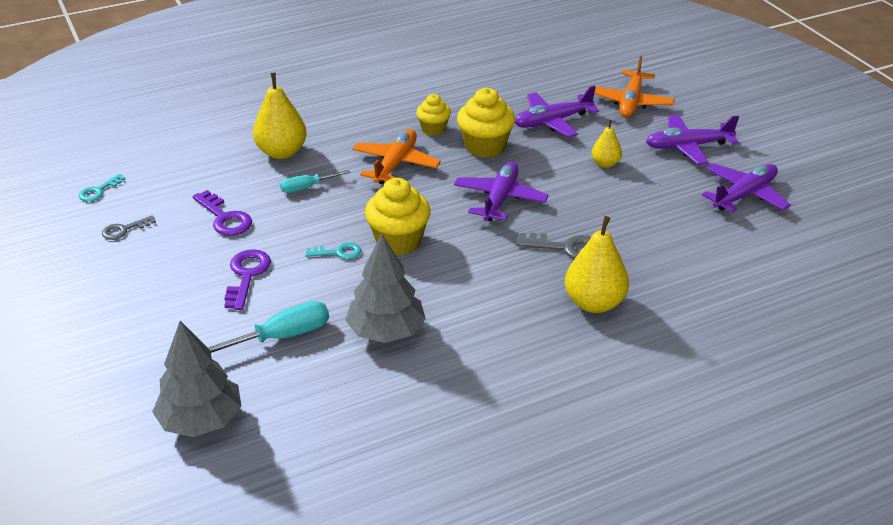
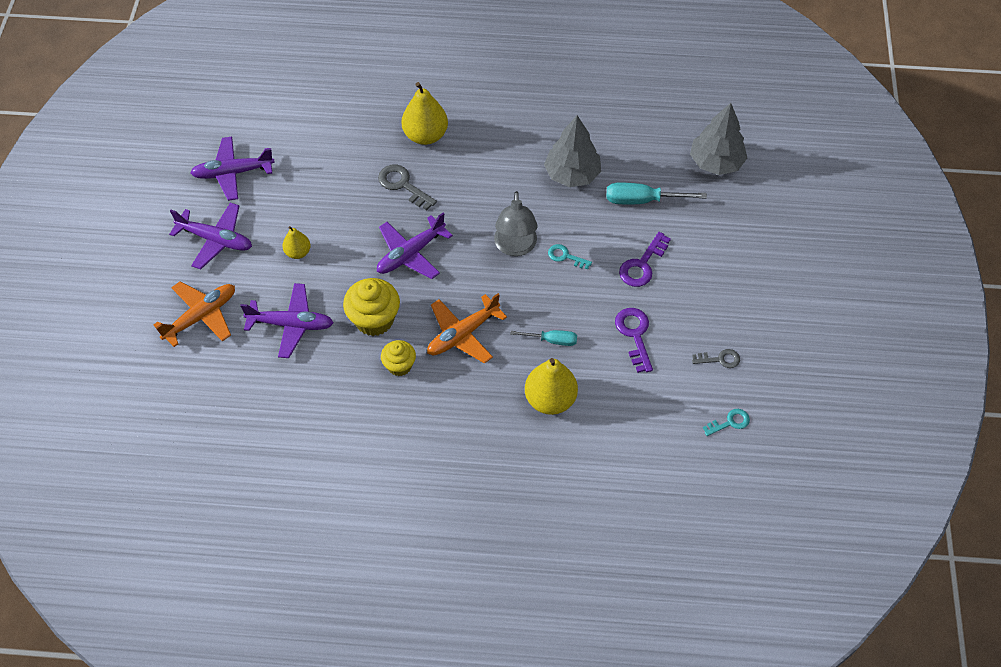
camera: 150 degrees left, 20 degrees up
yellow cupcake [365,178,431,255] -> grey lamp [494,191,538,256]

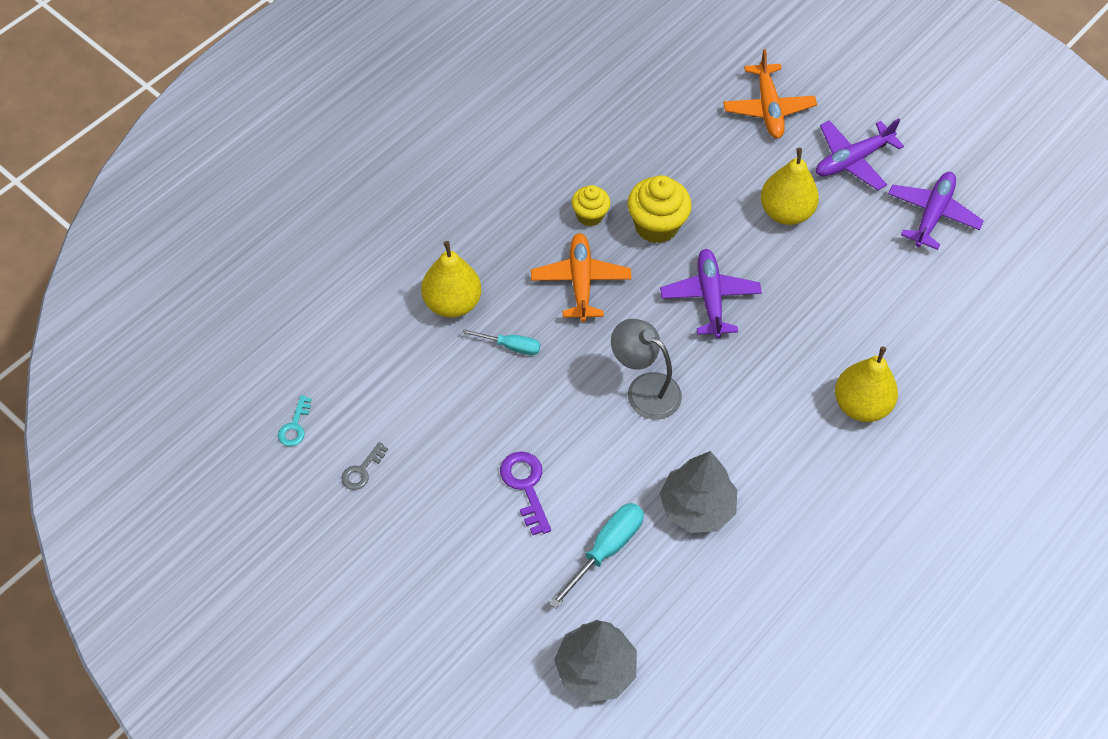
camera: 125 degrees right, 0 degrees up
purple plane [240,283,333,358] -> none
yellow pear [283,226,311,259] -> yellow pear [761,148,819,225], size x1.78
grey key [378,164,437,210] -> none
turquoise screwdriver [510,330,577,346] -> turquoise screwdriver turned 120 degrees counterclockwise [462,329,540,355]
turquoise key [548,244,592,269] -> none
purple key [615,308,653,373] -> none

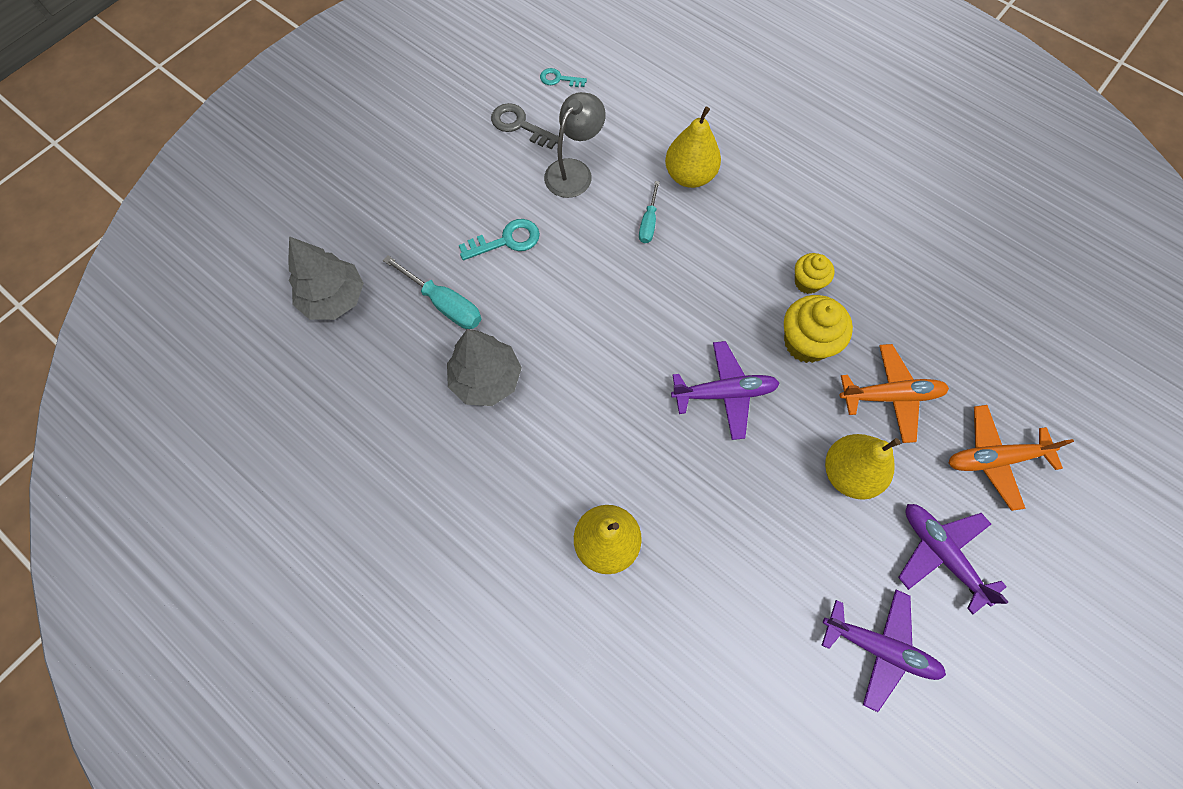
camera: 90 degrees right, 10 degrees up
grey key [341,442,388,490] -> grey key [491,103,559,150], size x1.58
purple key [500,452,551,535] -> turquoise key [459,219,540,260]
orange plane [531,233,632,322] -> orange plane moved to [840,344,949,443]
grey lamp [611,319,682,419] -> grey lamp moved to [544,92,606,198]

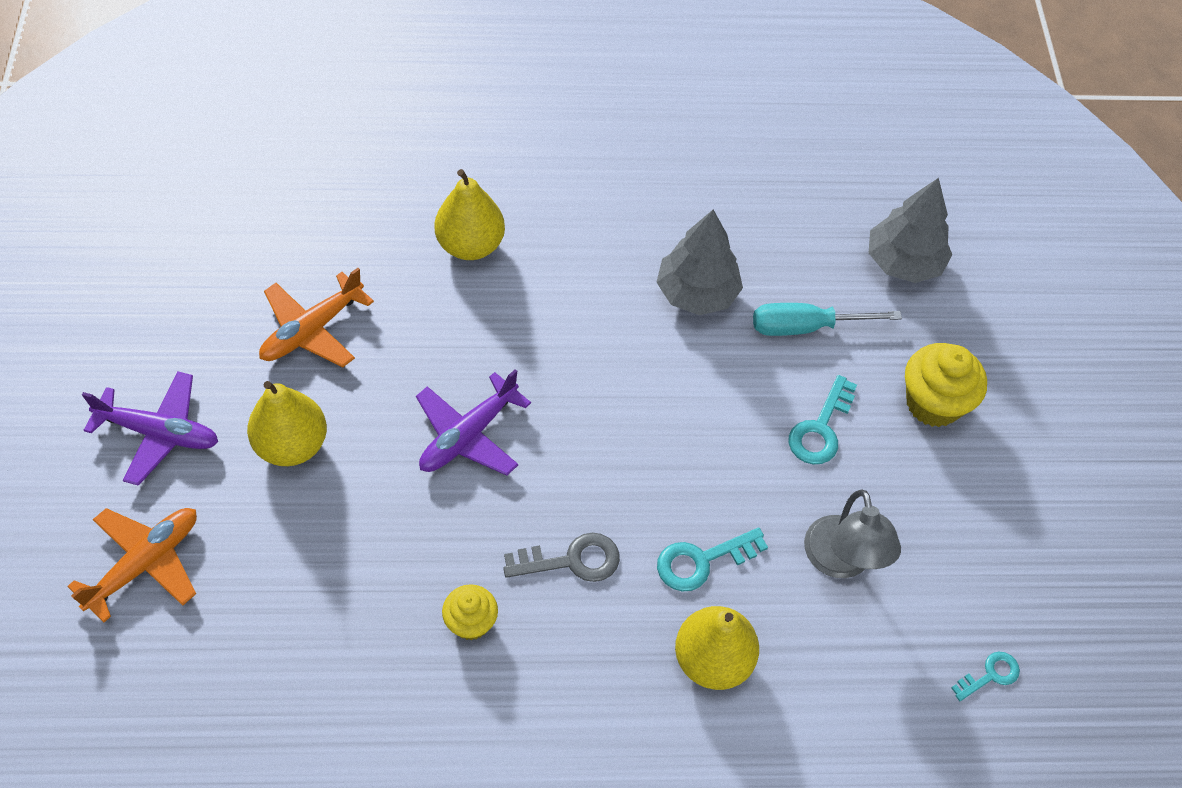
camera: 135 degrees right, 10 degrees down
grey key [491,103,559,150] -> grey key moved to [503,532,620,582]
turquoise screwdriver [639,181,660,243] -> turquoise key [657,527,768,592]
yellow cupcake [784,295,853,363] -> yellow cupcake moved to [905,343,987,427]
purple plane [822,590,946,712] -> none
orange plane [840,344,949,443] -> orange plane moved to [259,268,374,367]

